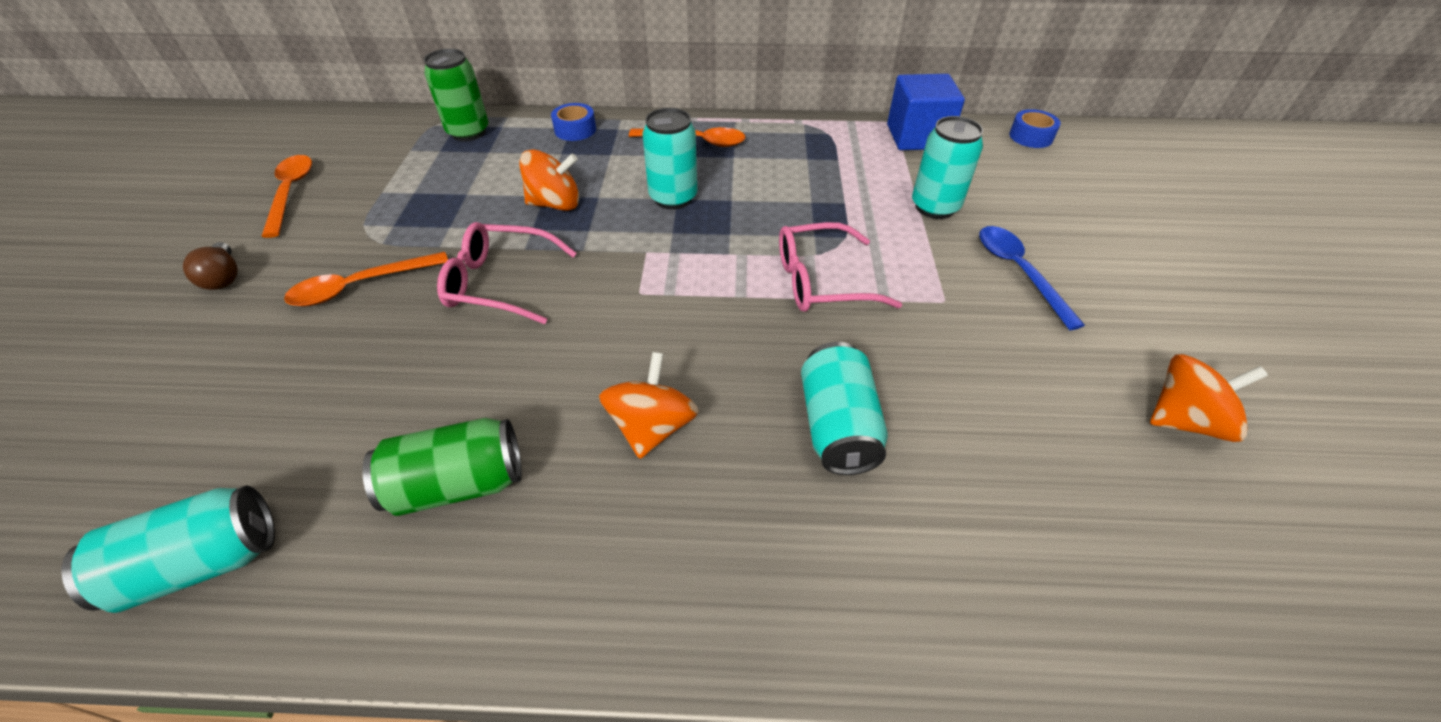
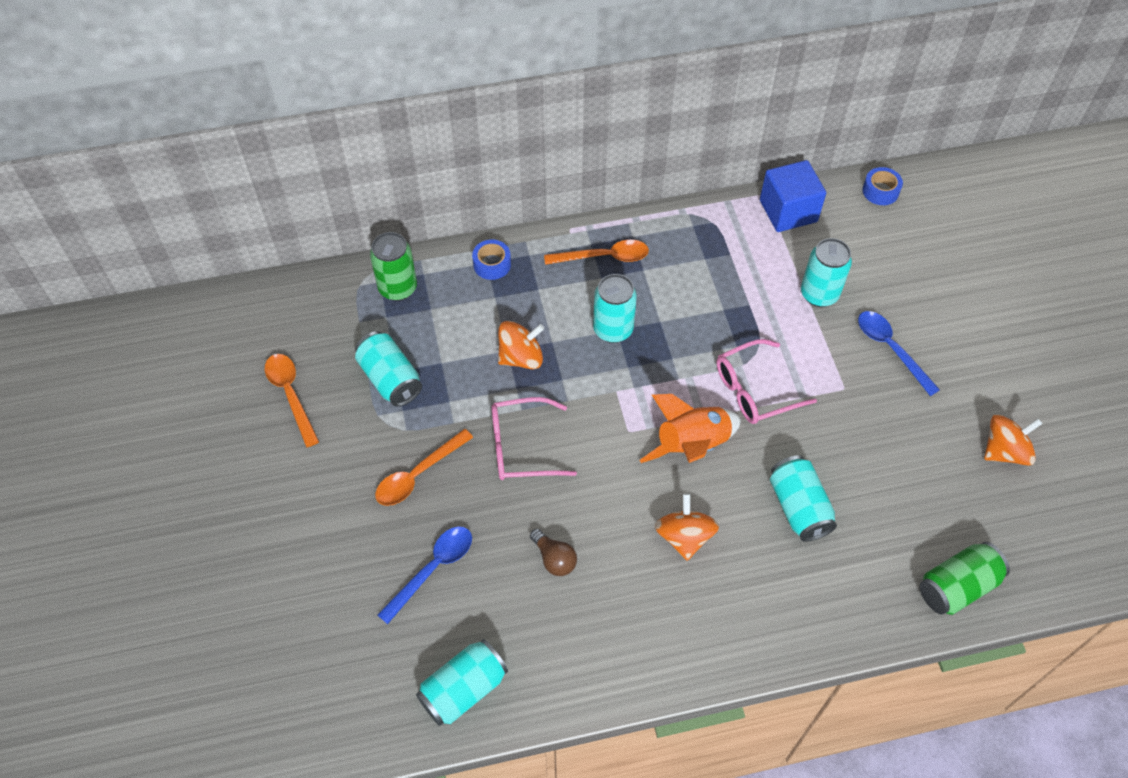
camera: 15 degrees left, 10 degrees up
brown light bulb [183,242,238,290] -> brown light bulb moved to [530,529,577,576]
green can [362,418,522,516] -> green can moved to [920,542,1010,615]
none -> turquoise can [355,331,422,406]
none -> blue spoon [377,527,472,624]
none -> orange rocket [640,394,741,463]

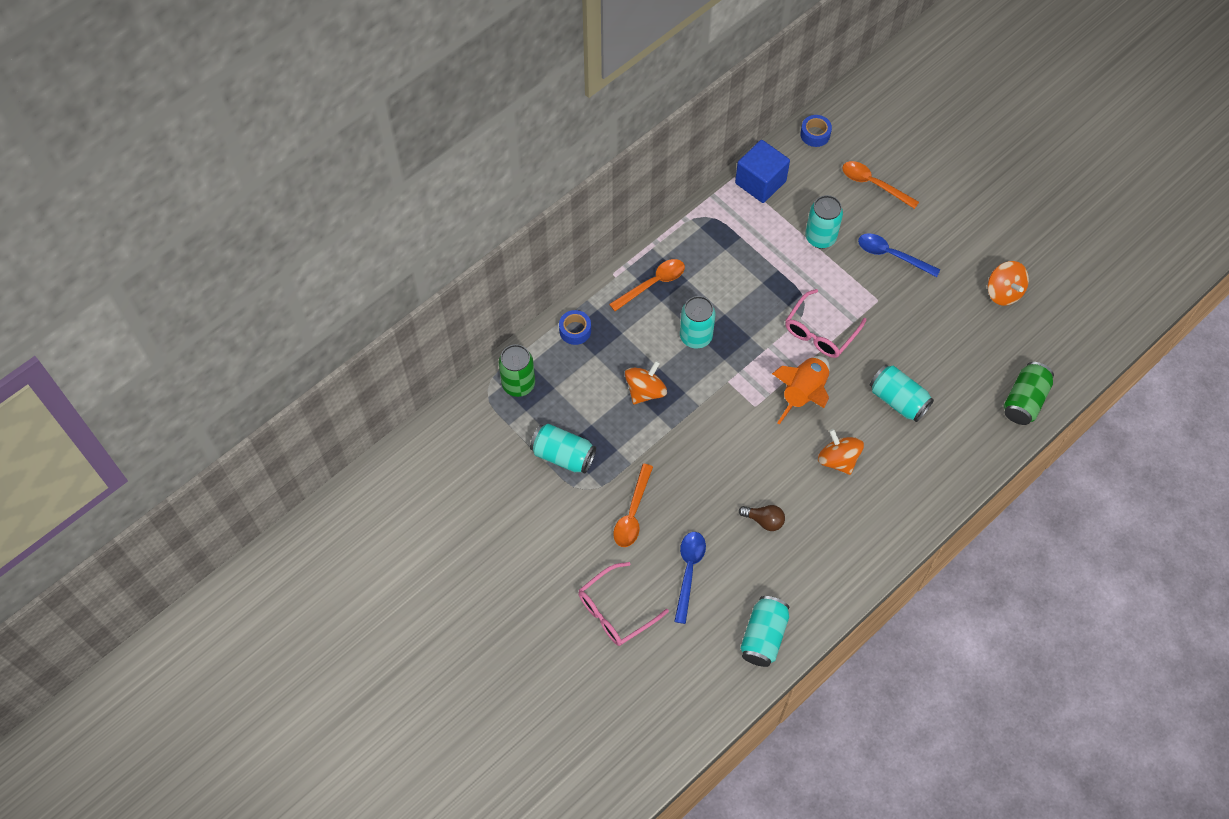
camera: 30 degrees left, 5 degrees up
orange spoon [265,354,319,447] -> orange spoon moved to [842,161,919,209]
pink glasses [491,397,577,480] -> pink glasses moved to [578,562,669,646]
orange spinning top [984,414,1043,466] -> orange spinning top turned 120 degrees clockwise [988,261,1029,306]

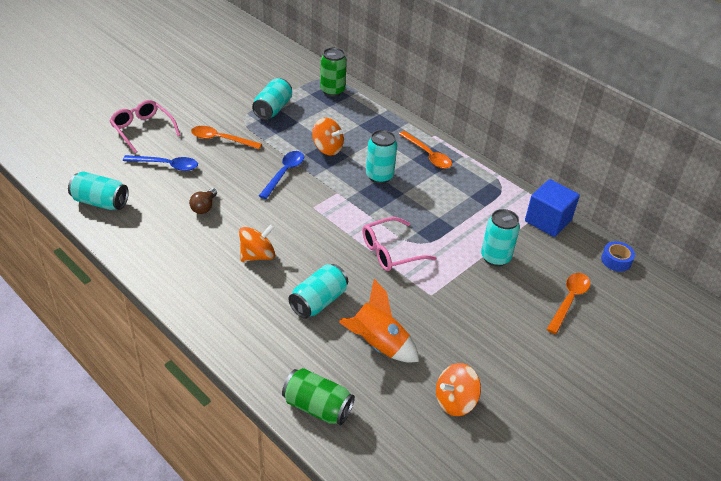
camera: 85 degrees right, 20 degrees down
blue tape [559,310,591,345] -> none
orange rocket [772,356,829,425] -> orange rocket moved to [339,279,419,363]
pink glasses [785,289,866,358] -> pink glasses turned 60 degrees counterclockwise [362,217,436,271]
blue spoon [858,233,941,277] -> blue spoon moved to [259,151,304,199]

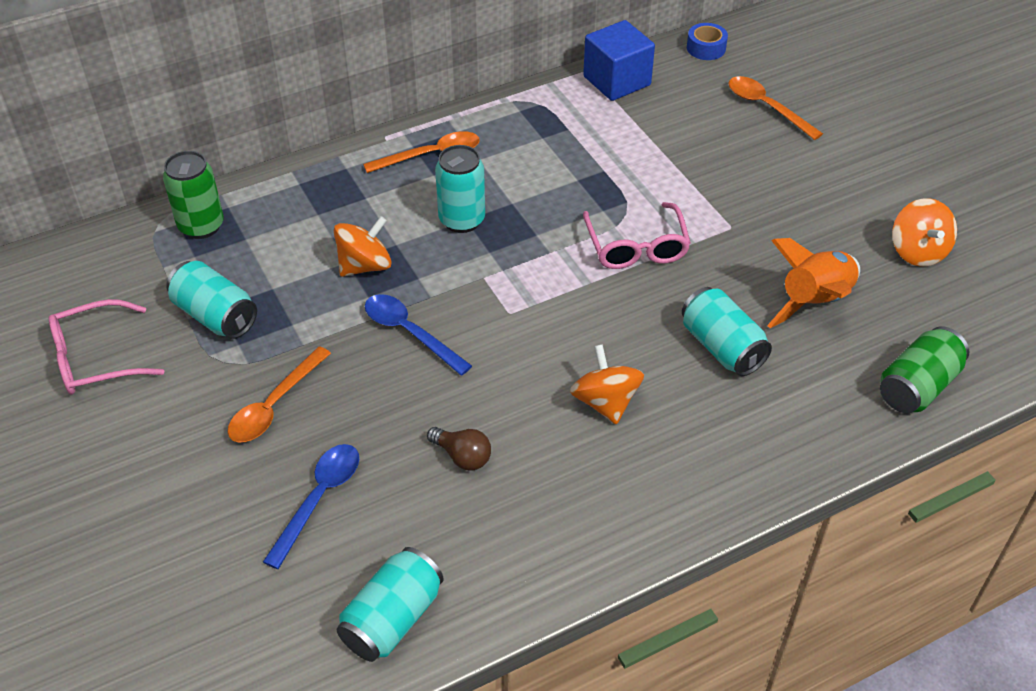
camera: 70 degrees left, 5 degrees up
pink glasses [110,100,181,154] -> pink glasses moved to [49,299,164,394]
turquoise can [481,209,520,267] -> none

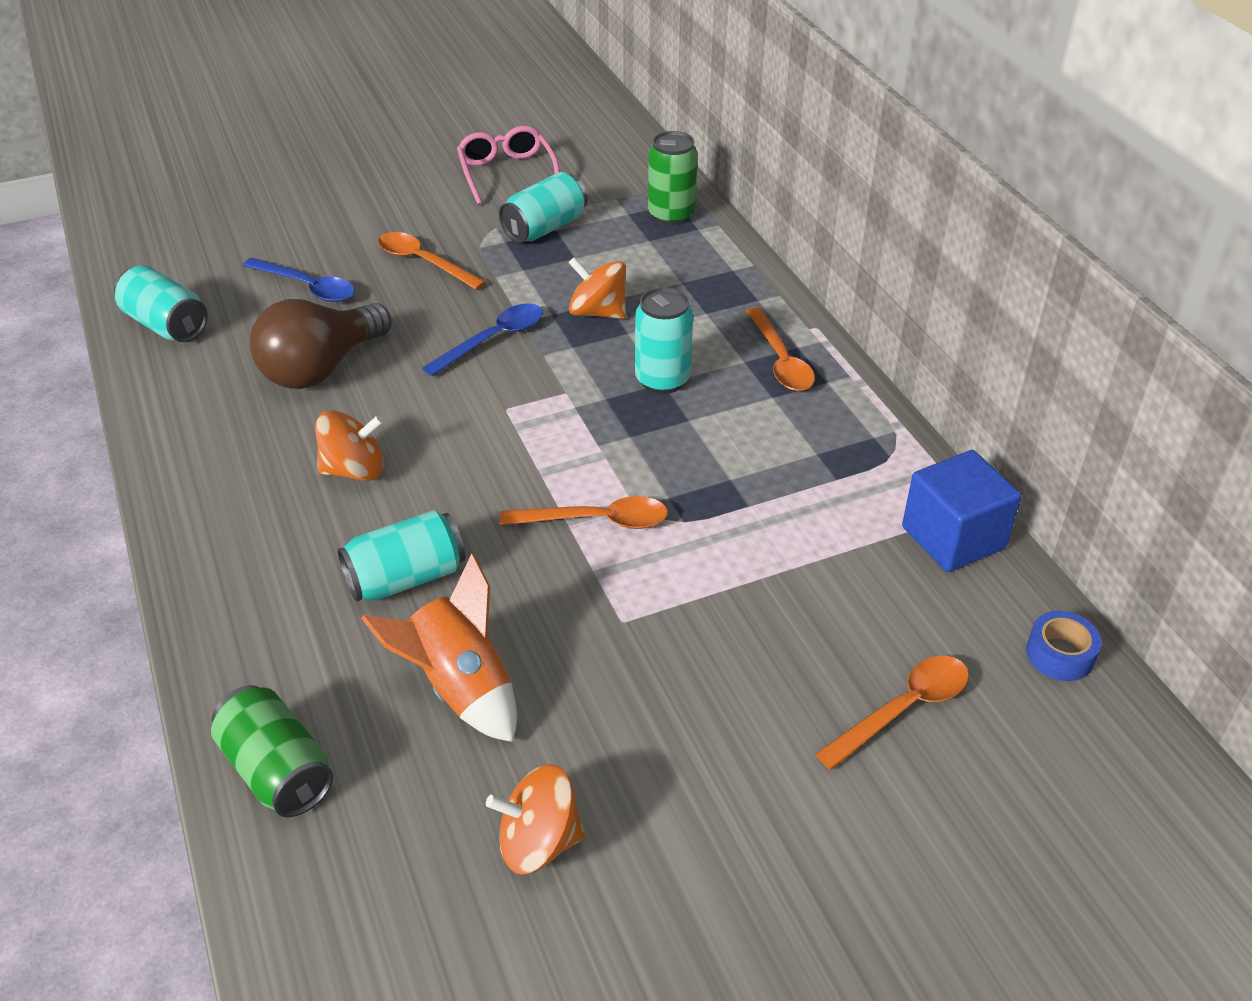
camera: 95 degrees right, 5 degrees down
orange spinning top [334,216,392,277] -> orange spinning top turned 150 degrees clockwise [568,257,626,319]
brown light bulb [427,427,491,470] -> brown light bulb [250,299,391,389], size x2.13
pink glasses [583,202,691,269] -> orange spoon [500,496,668,529]

